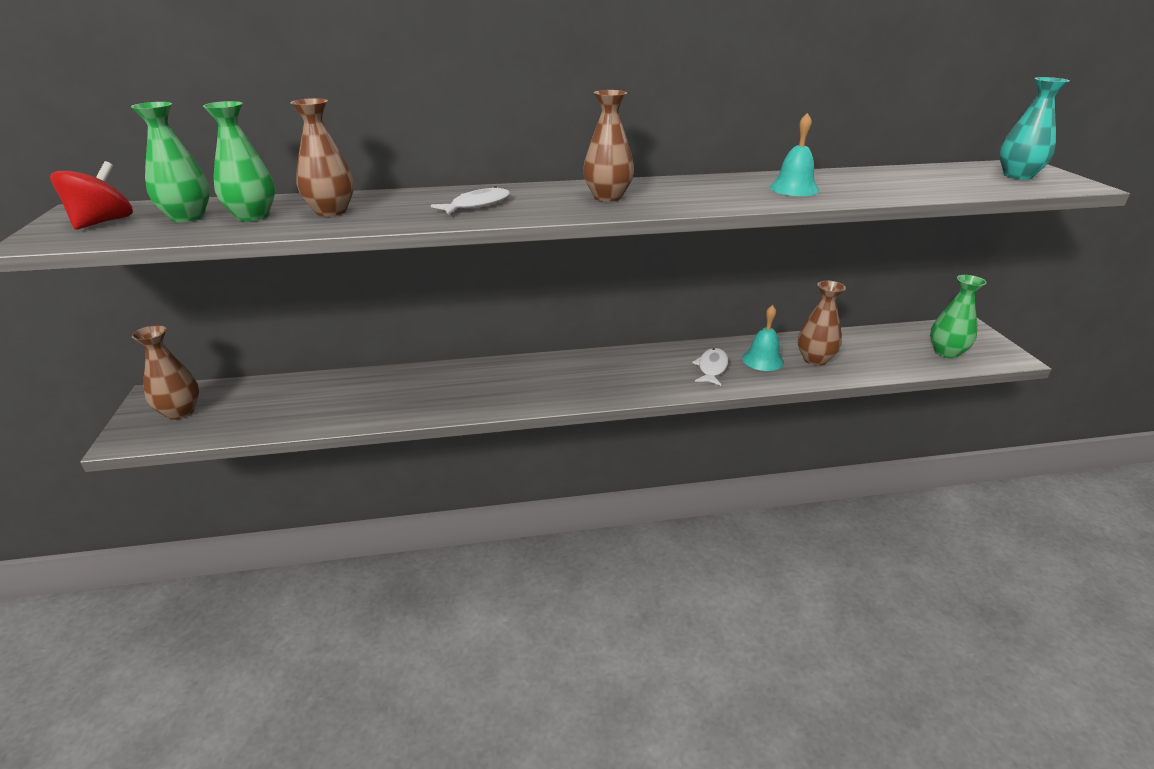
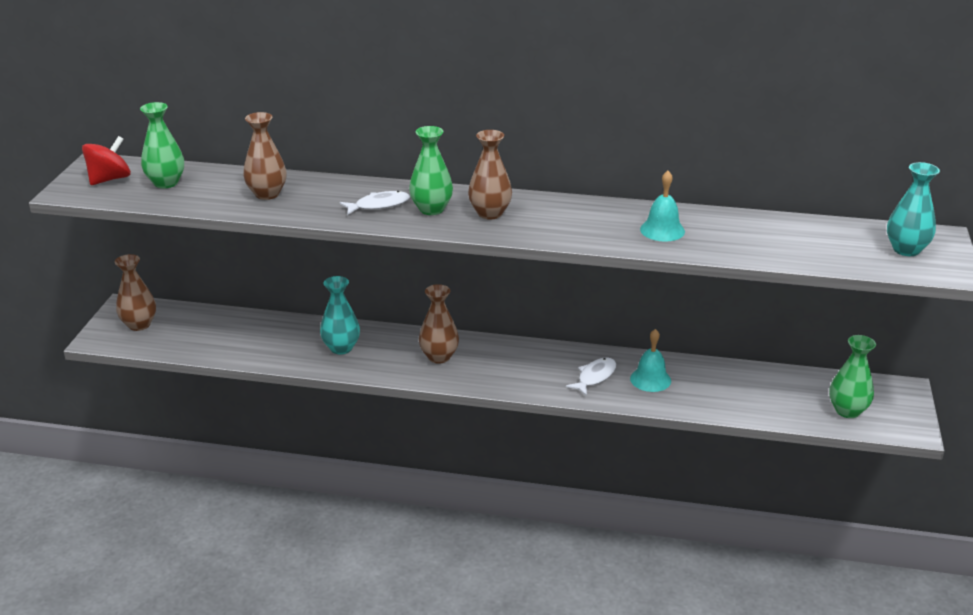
camera: 20 degrees right, 0 degrees up
green vase [203,101,275,221] -> green vase moved to [409,126,453,215]
brown vase [798,281,846,366] -> brown vase moved to [419,284,459,364]
none -> turquoise vase [320,276,360,355]

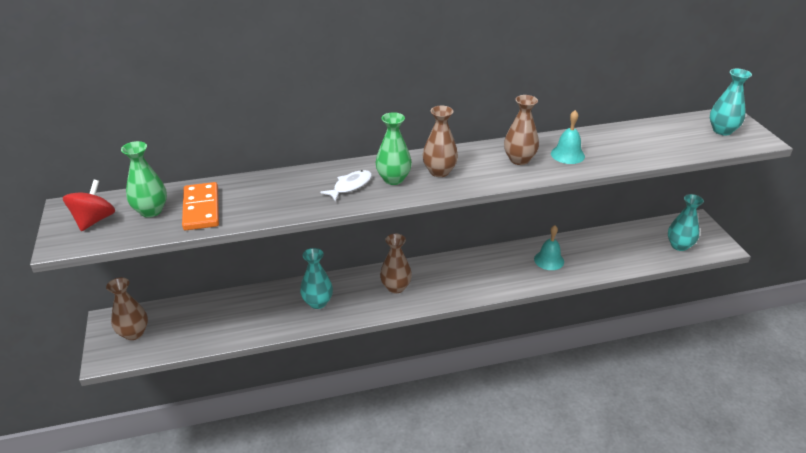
camera: 25 degrees left, 5 degrees up
brown vase [243,112,287,200] -> brown vase moved to [504,95,539,165]
white fish [566,358,616,396] -> none
green vase [829,335,876,418] -> turquoise vase [668,194,704,251]
none -> orange domino [182,182,219,230]

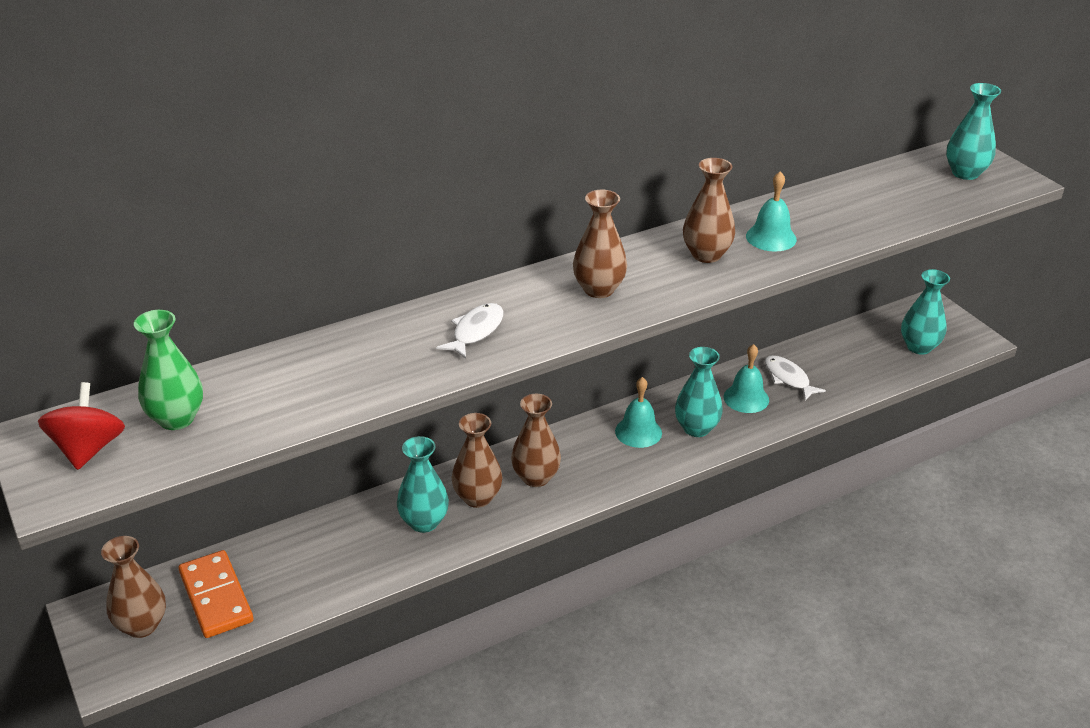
camera: 15 degrees left, 0 degrees up
orange domino [182,182,219,230] -> orange domino moved to [178,550,253,638]
green vase [376,112,412,185] -> none
none -> brown vase [452,413,503,508]
none -> turquoise bell [615,377,662,448]
none -> turquoise vase [675,347,723,437]
none -> white fish [765,355,826,400]

